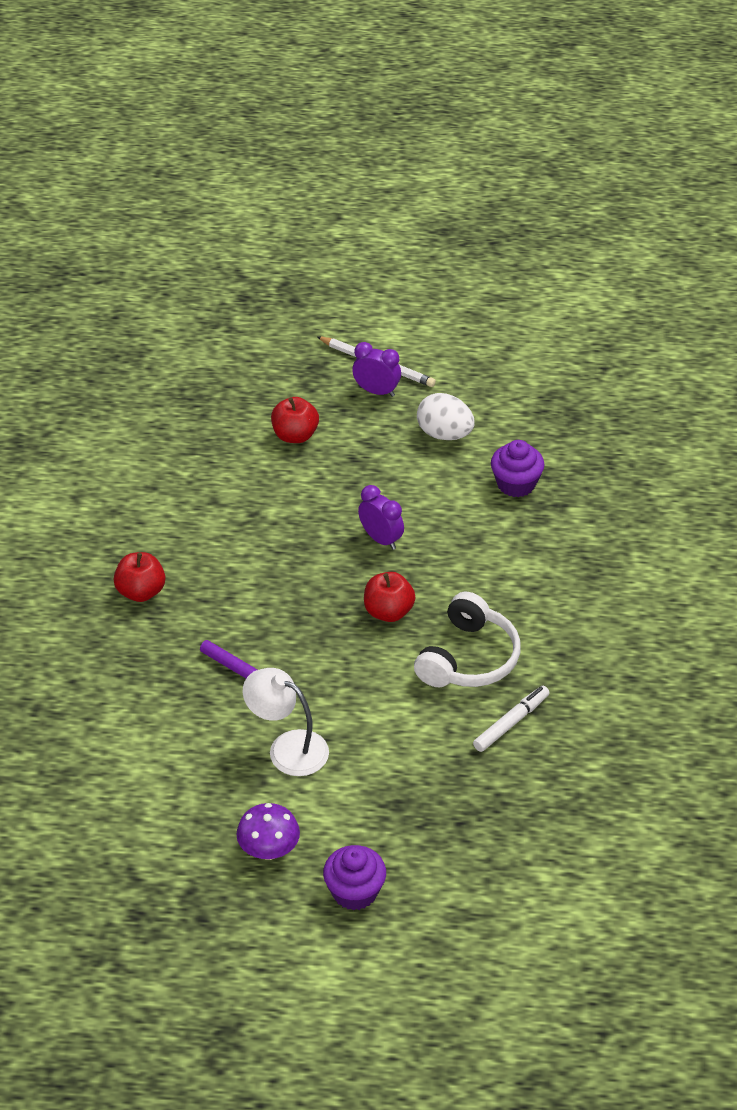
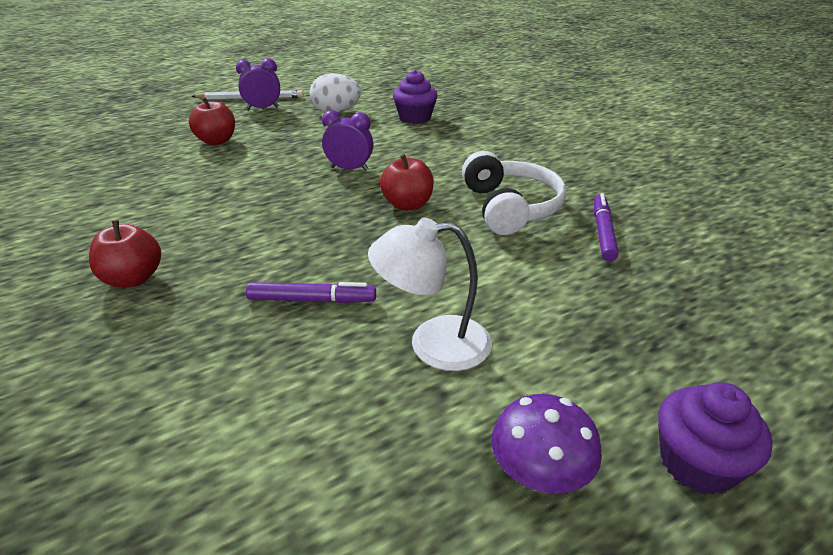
camera: 35 degrees left, 10 degrees down
white marker [473,686,550,752] -> purple marker [594,193,619,261]

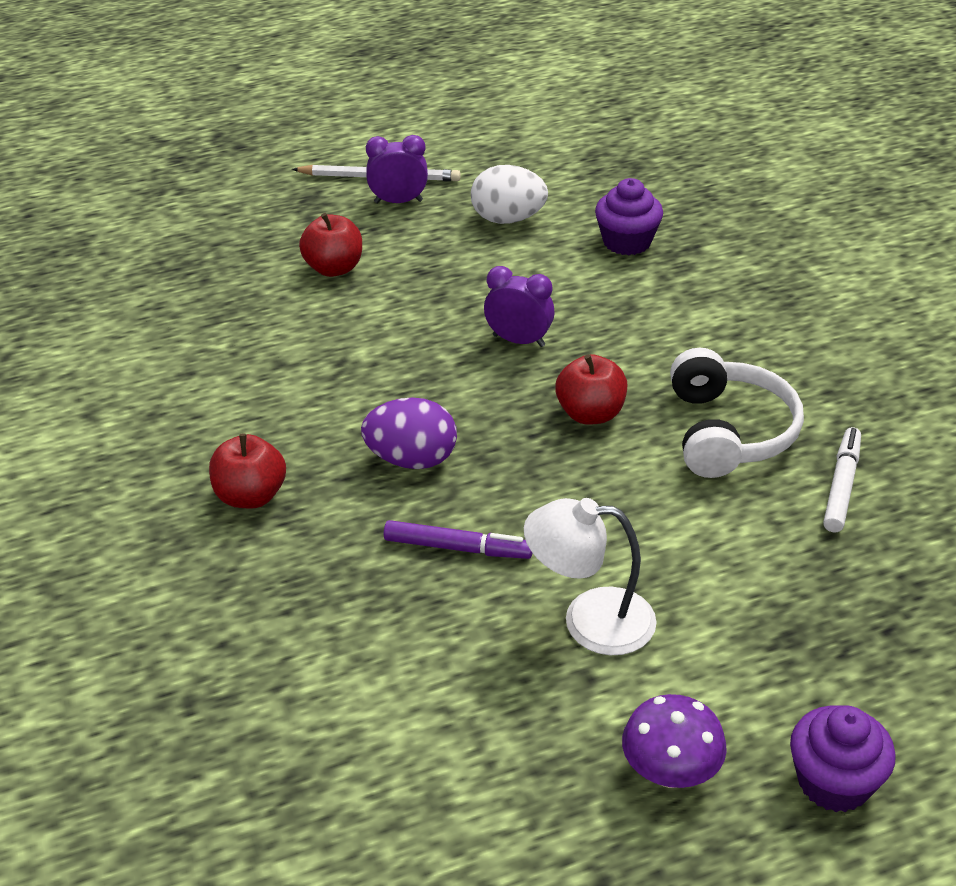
camera: 10 degrees right, 5 degrees up
purple marker [594,193,619,261] -> white marker [823,427,861,532]
none -> purple egg [361,397,457,469]

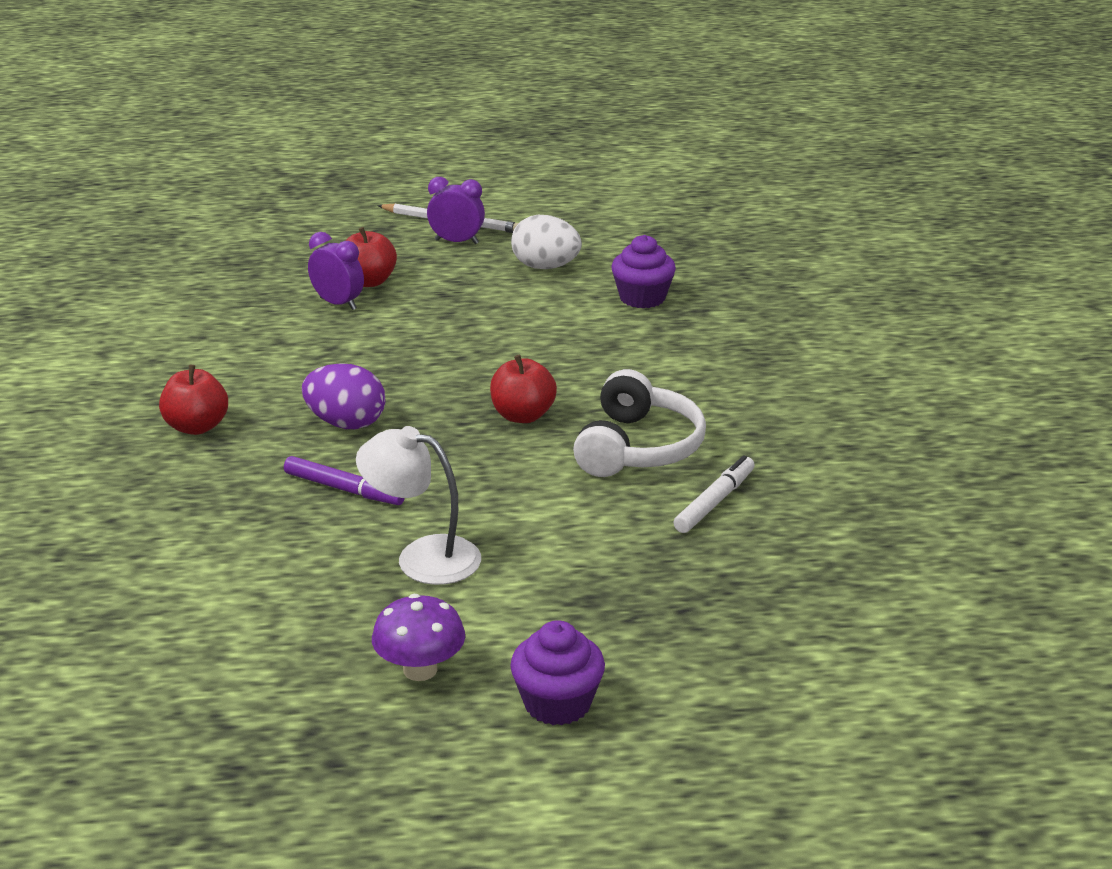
camera: 15 degrees right, 10 degrees down
purple clock [484,266,555,347] -> purple clock moved to [308,232,364,310]

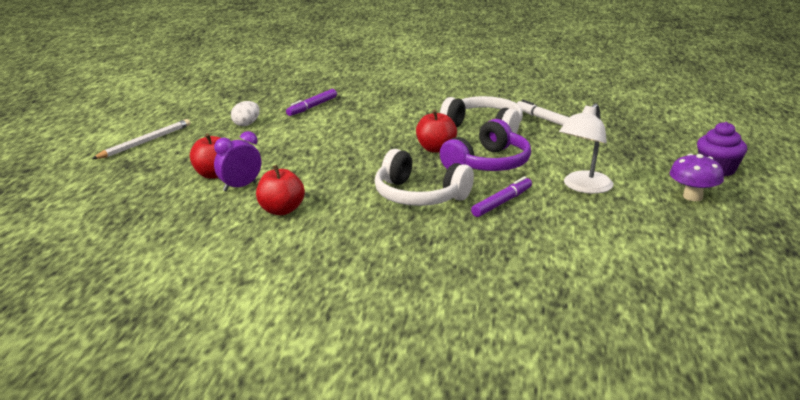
camera: 75 degrees left, 5 degrees down
red apple [159,365,228,435] -> red apple moved to [256,165,305,215]
purple egg [302,363,385,429] -> white headphones [375,149,474,206]
purple clock [427,177,485,244] -> none
white egg [511,215,582,269] -> white egg [231,101,260,126], size x0.65
purple cupcake [611,235,676,308] -> purple marker [286,89,337,116]
none -> purple headphones [440,119,531,171]

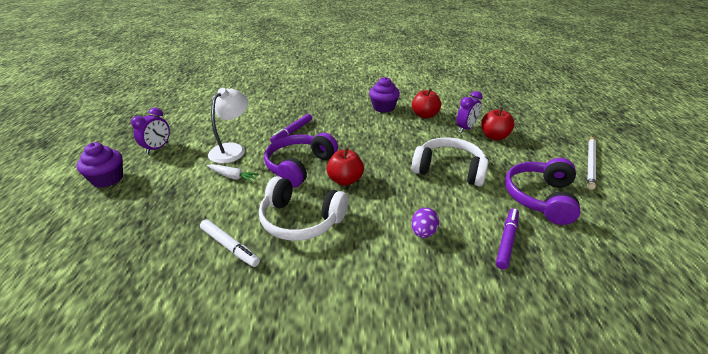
camera: 170 degrees right, 10 degrees up
white egg [231,101,260,126] -> purple headphones [505,158,581,225]
white headphones [375,149,474,206] -> white headphones moved to [412,137,488,186]
purple mushroom [670,154,724,201] -> purple clock [131,108,170,154]
none -> white carrot [207,164,259,183]
none -> purple cupcake [369,77,400,113]
none -> purple egg [411,208,439,238]

